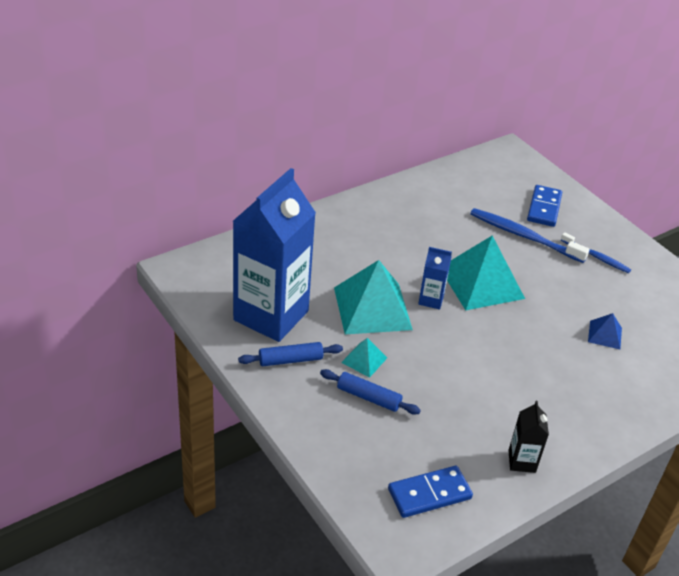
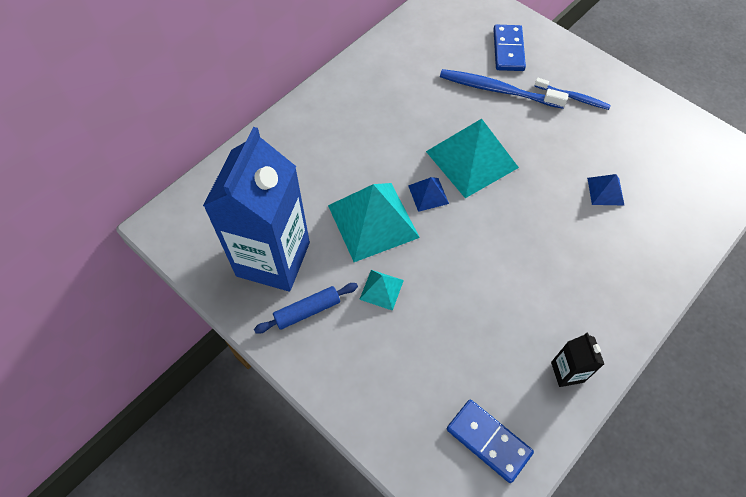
camera: 10 degrees left, 20 degrees up
blue rolling pin [320,369,421,415] -> none
blue domino [388,466,473,518] -> blue domino turned 75 degrees clockwise [447,400,534,483]
blue carton [418,247,452,310] -> blue pyramid [408,177,449,212]

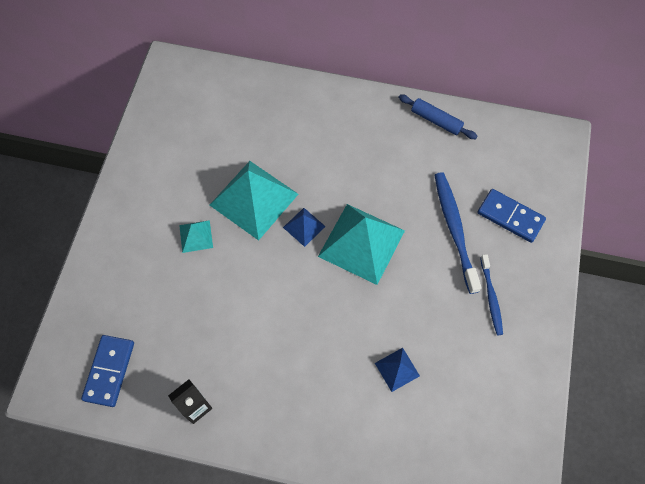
camera: 60 degrees right, 5 degrees up
blue carton [203,127,310,291] -> none
blue rolling pin [254,283,358,333] -> blue rolling pin moved to [398,95,478,139]
blue domino [493,25,526,71] -> blue domino turned 60 degrees clockwise [478,189,546,243]

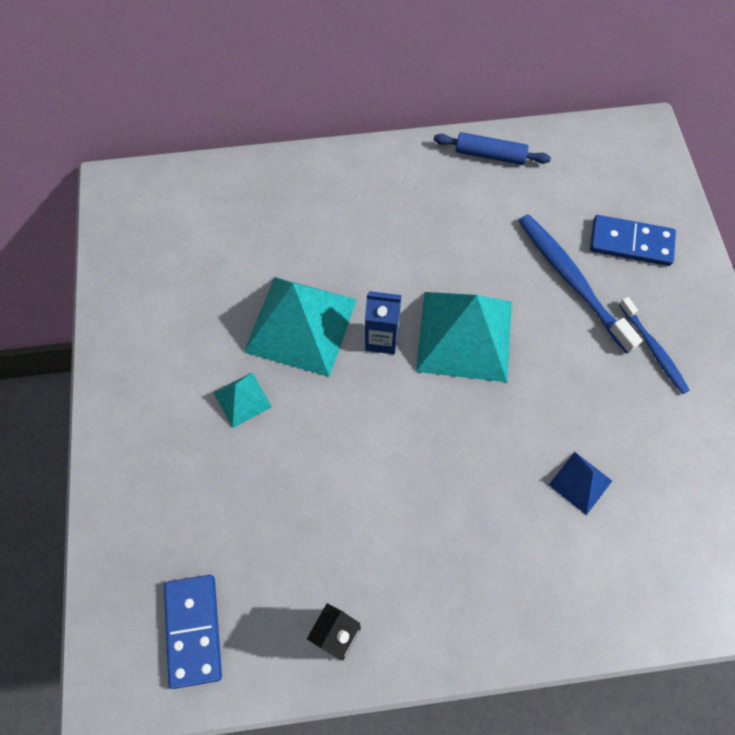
camera: 20 degrees left, 0 degrees up
blue pyramid [283,208,326,247] -> blue carton [365,291,401,354]

